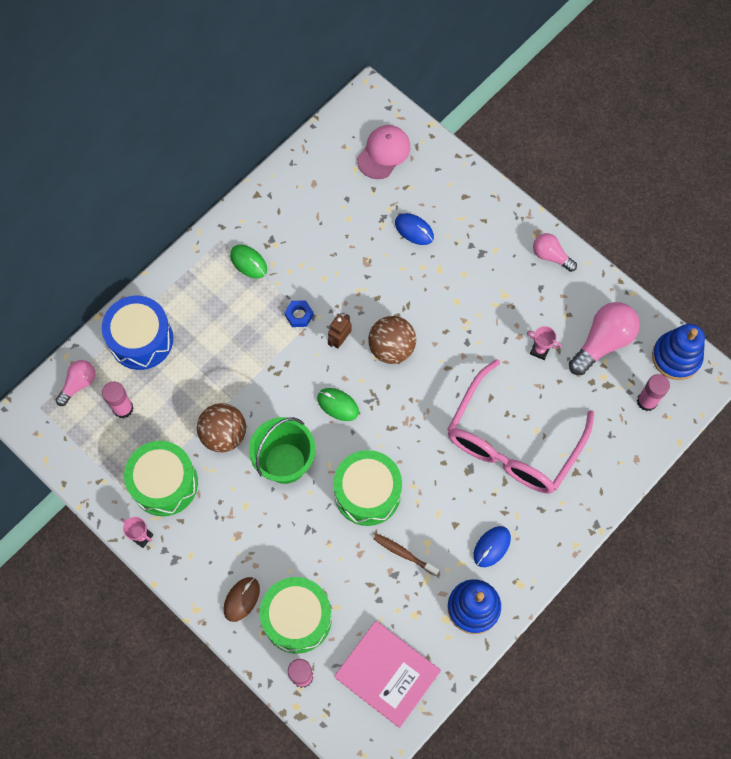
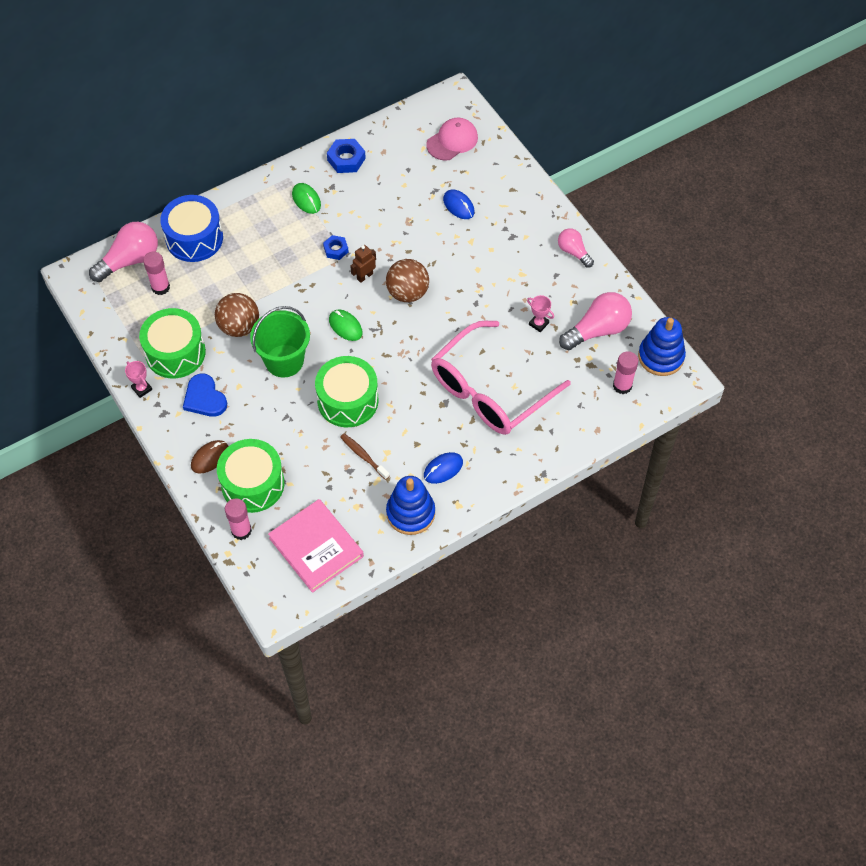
camera: 15 degrees right, 10 degrees down
pink light bulb [56,360,95,406] -> pink light bulb [89,222,158,282], size x1.69
none -> blue heart [183,374,227,417]
none -> blue nut [327,139,366,173]

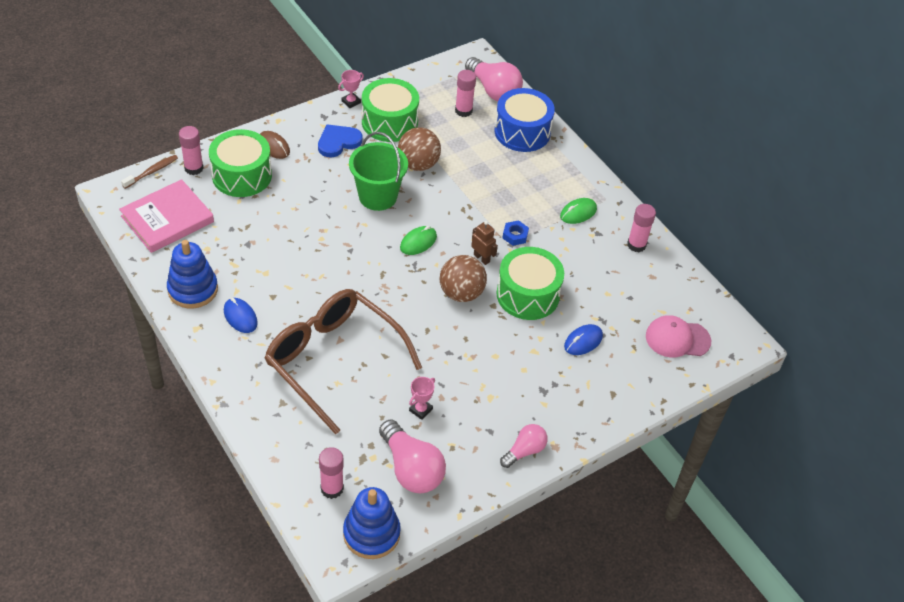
camera: 85 degrees right, 10 degrees down
green drum [315,356,379,427] -> green drum moved to [497,247,564,320]
blue nut [327,139,366,173] -> pink glue stick [627,204,656,252]
brown toothbrush [340,433,389,480] -> brown toothbrush moved to [121,155,178,189]
pink cap [426,118,478,161] -> pink cap turned 135 degrees clockwise [646,315,711,357]
pink glasses [431,321,571,435] -> brown glasses [265,289,422,434]

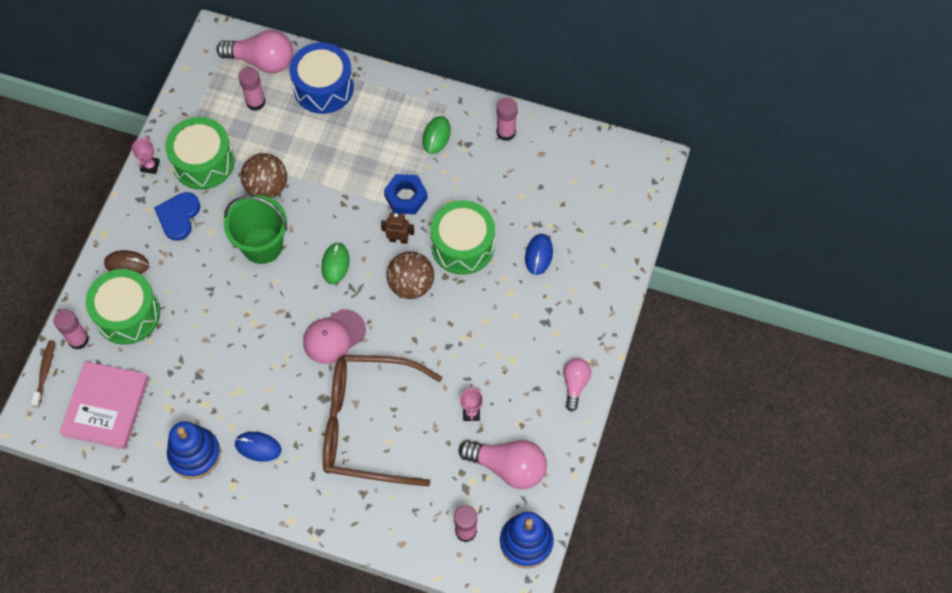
camera: 35 degrees left, 15 degrees up
blue nut [503,220,529,246] -> blue nut [384,174,428,214], size x1.53
pink cap [646,315,711,357] -> pink cap moved to [303,309,366,364]

